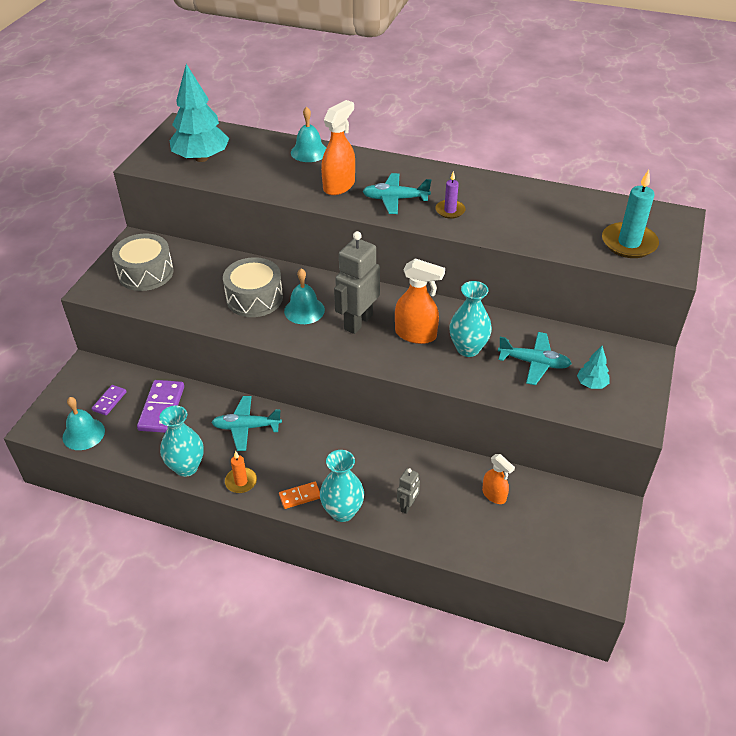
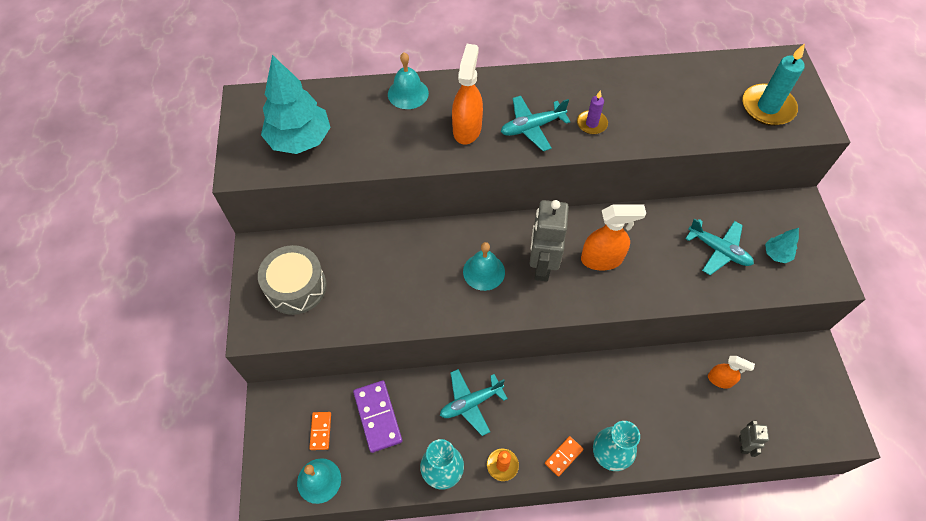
camera: 25 degrees left, 15 degrees up
purple domino [91,385,126,415] -> orange domino [309,412,331,450]
grey drum [223,257,283,317] -> none
grey robot [397,468,420,514] -> grey robot moved to [739,420,769,457]
turquoise vase [449,281,492,357] -> none
turquoise plane [498,332,572,385] -> turquoise plane turned 45 degrees clockwise [685,219,754,275]

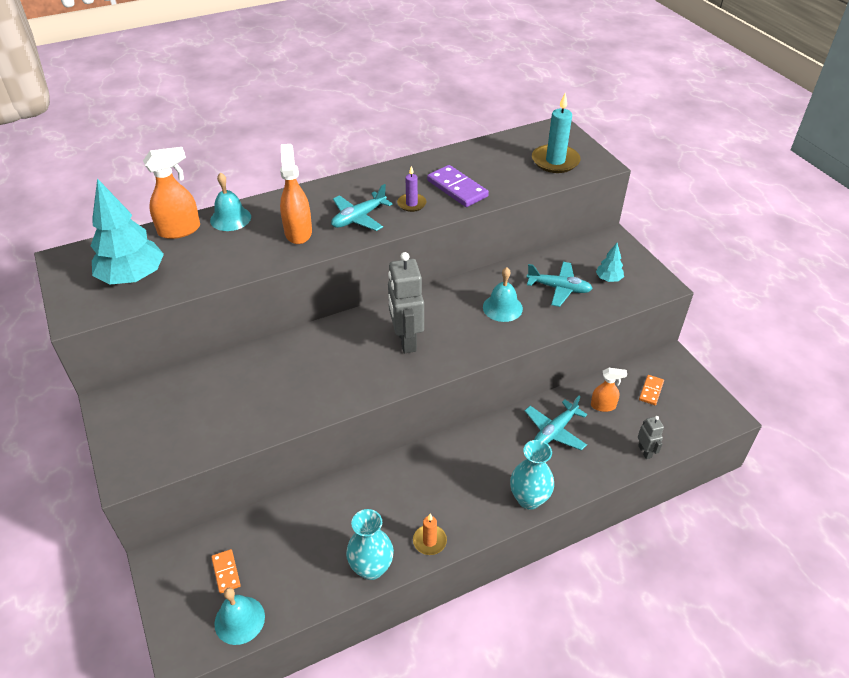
camera: 20 degrees left, 15 degrees down
grey drum [258,245,327,315] -> none
purple domino [353,380,402,453] -> purple domino moved to [427,165,489,207]
turquoise plane [440,369,508,436] -> turquoise plane moved to [525,396,587,451]
turquoise bell [463,242,505,291] -> turquoise bell moved to [483,267,523,322]
orange domino [545,436,583,477] -> orange domino moved to [639,375,664,405]
orange spray bottle [581,204,646,270] -> orange spray bottle moved to [143,147,200,239]

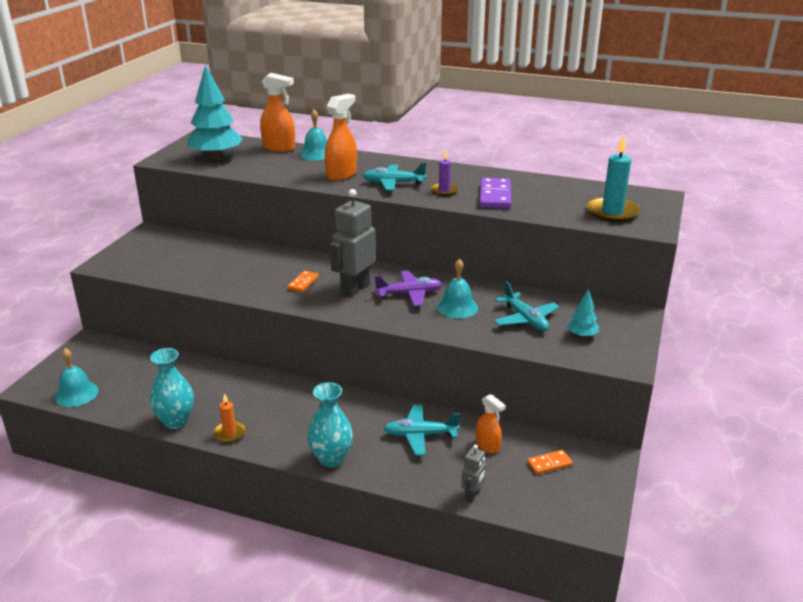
camera: 45 degrees right, 15 degrees down
orange domino [211,549,241,594] -> orange domino moved to [287,271,319,292]
none -> purple plane [375,271,442,306]

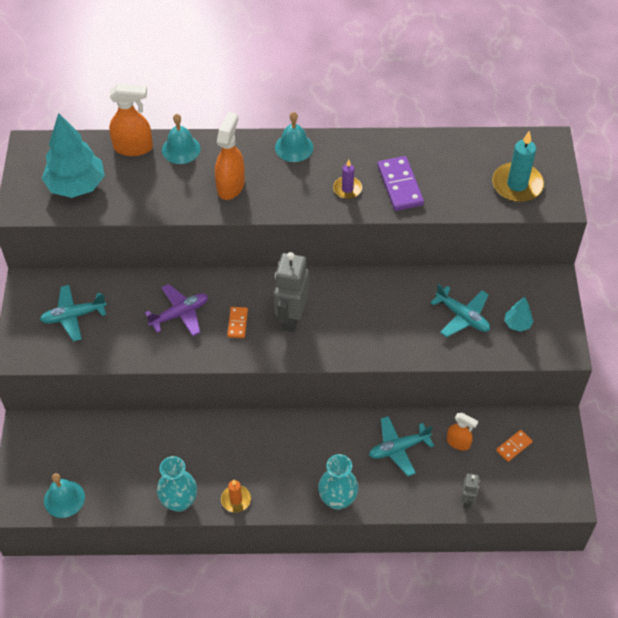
camera: 20 degrees left, 25 degrees up
turquoise plane [362,163,426,190] -> turquoise plane moved to [40,285,107,341]
purple plane [375,271,442,306] -> purple plane moved to [145,284,208,336]
turquoise bell [437,259,478,319] -> turquoise bell moved to [275,112,313,162]

